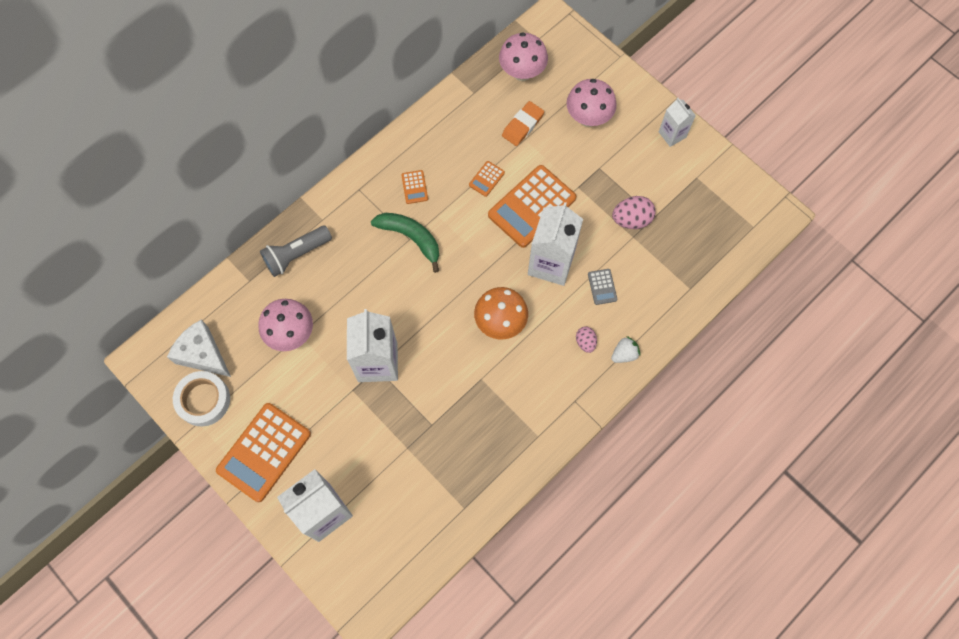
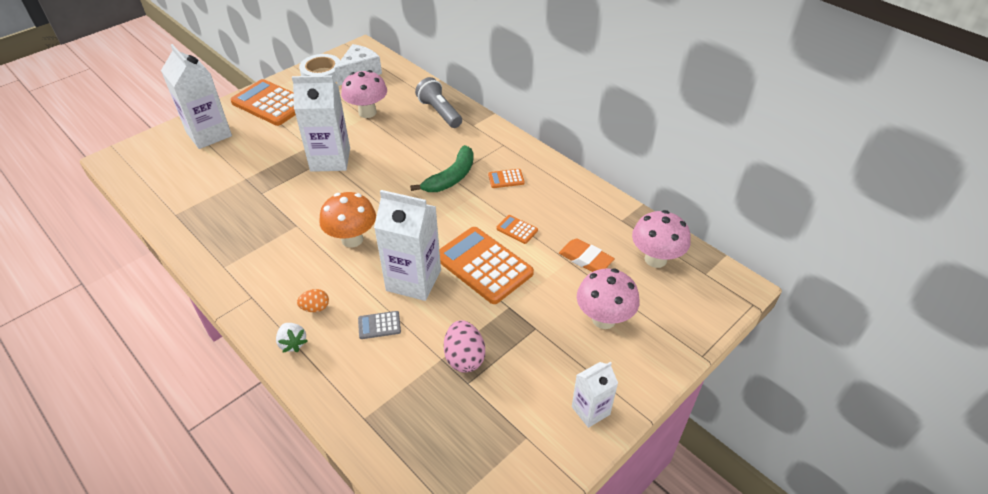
camera: 90 degrees right, 25 degrees down
pink egg [576,327,597,353] -> orange egg [297,289,329,312]

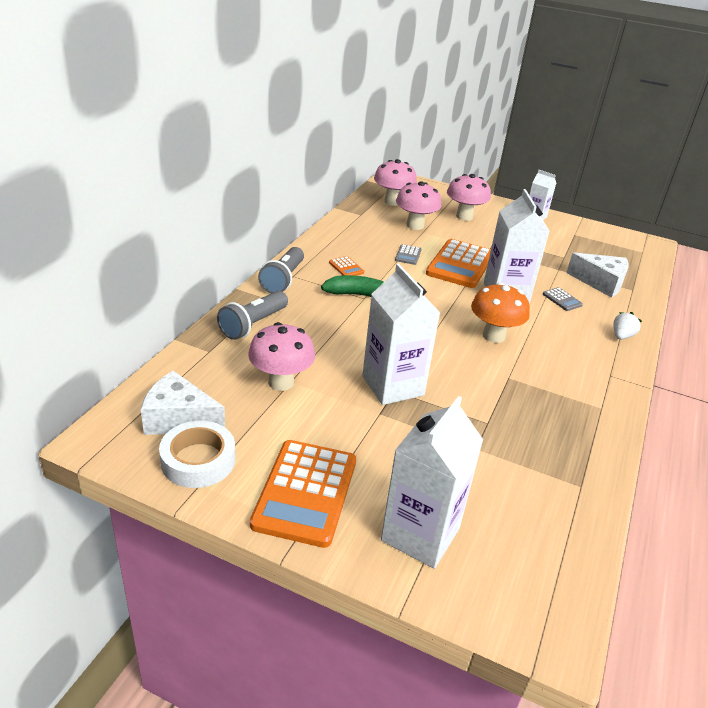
camera: 115 degrees left, 10 degrees down
orange egg [297,289,329,312] -> none
pink egg [444,320,485,373] -> none
orange calculator [496,215,538,244] -> grey calculator [395,244,421,265]
orange eraser [559,238,615,272] -> pink mushroom [396,181,441,230]
none -> grey flashlight [258,247,304,293]
none -> white cheese [566,253,629,298]

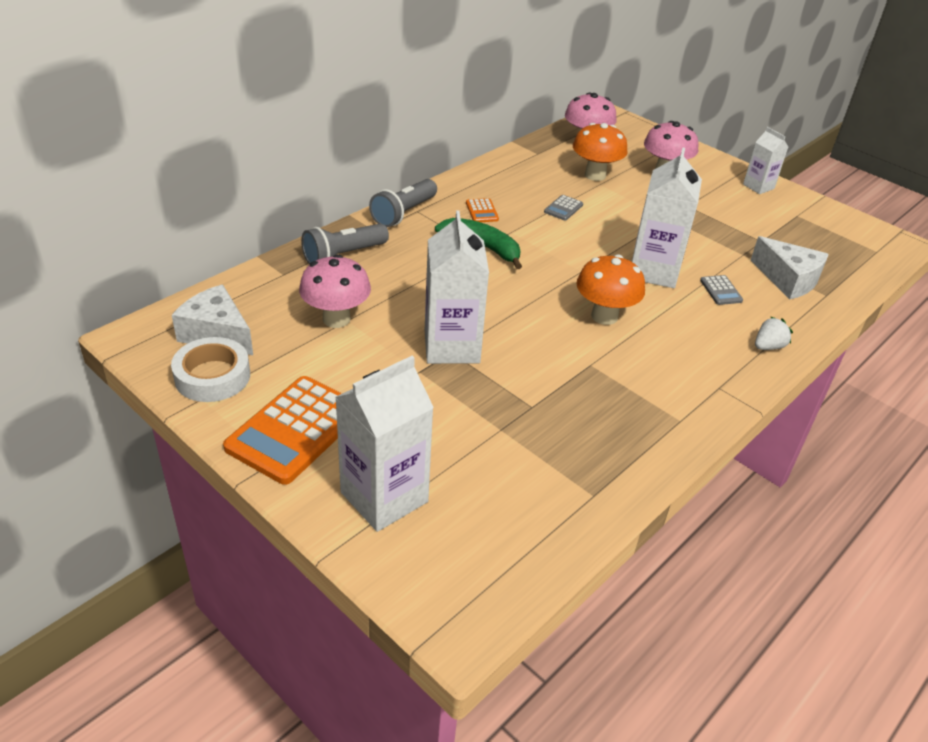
camera: 20 degrees right, 5 degrees up
pink mushroom [396,181,441,230] -> orange mushroom [573,123,628,181]
orange calculator [426,239,491,288] -> none

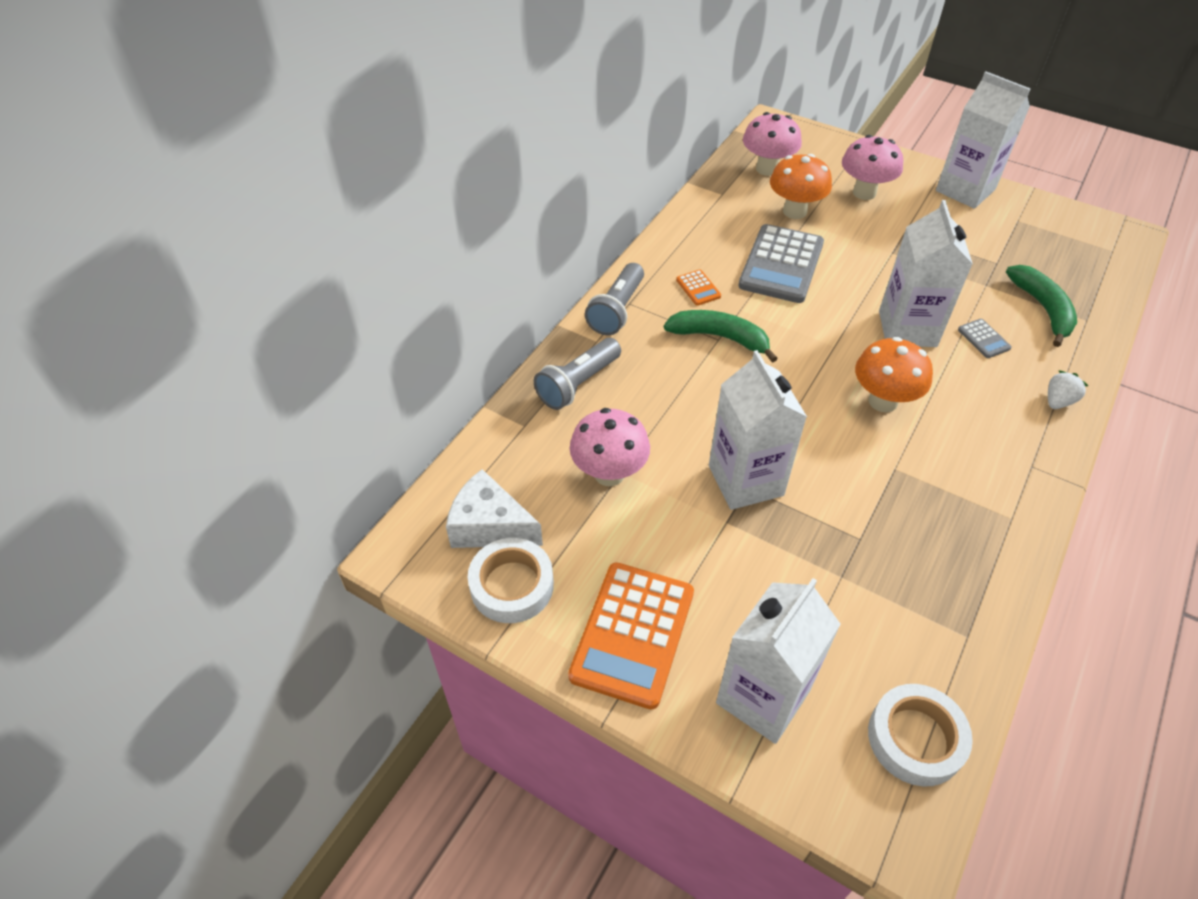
camera: 10 degrees left, 10 degrees up
grey calculator [544,195,583,221] -> grey calculator [738,224,824,303], size x2.31
white carton [743,127,788,194] -> white carton [936,71,1030,209], size x1.79
white cheese [751,236,829,300] -> green banana [1006,265,1077,347]
none -> white tape [868,684,973,787]

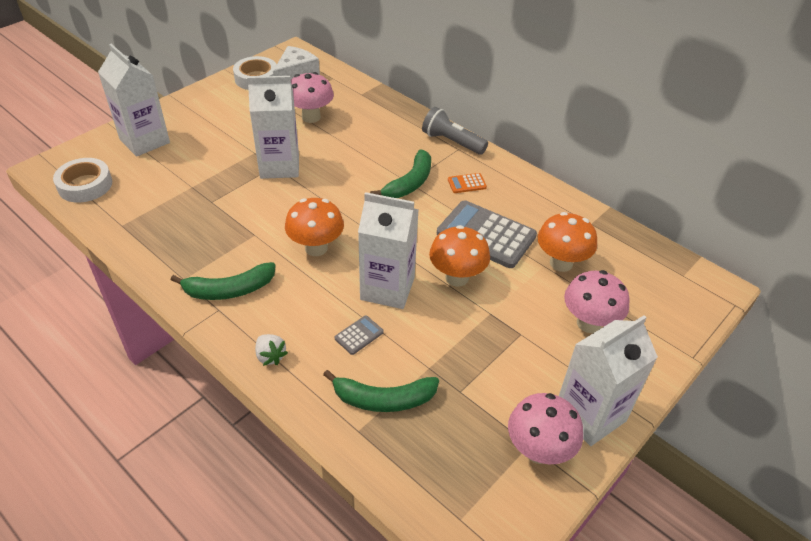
camera: 100 degrees right, 5 degrees down
grey flashlight [534,338,621,410] -> none
orange calculator [568,562,694,710] -> none
pink mushroom [743,112,802,176] -> pink mushroom moved to [508,393,583,464]
grey calculator [958,319,1012,358] -> grey calculator turned 150 degrees clockwise [335,315,384,355]
none -> green banana [171,262,275,300]
none -> orange mushroom [429,225,490,287]

